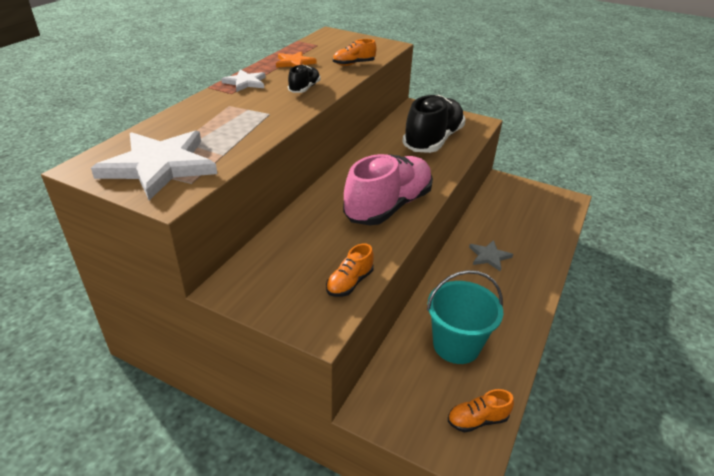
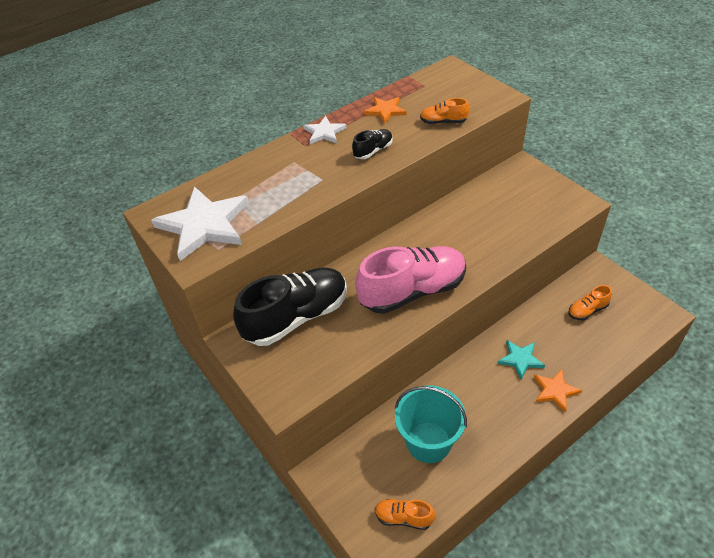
camera: 30 degrees right, 10 degrees up
orange shoe [326,244,374,297] -> orange shoe moved to [568,285,612,320]
black shoe [402,95,466,153] -> black shoe moved to [233,267,347,346]
grey star [469,240,513,272] -> turquoise star [497,340,545,379]
none -> orange star [534,369,582,413]

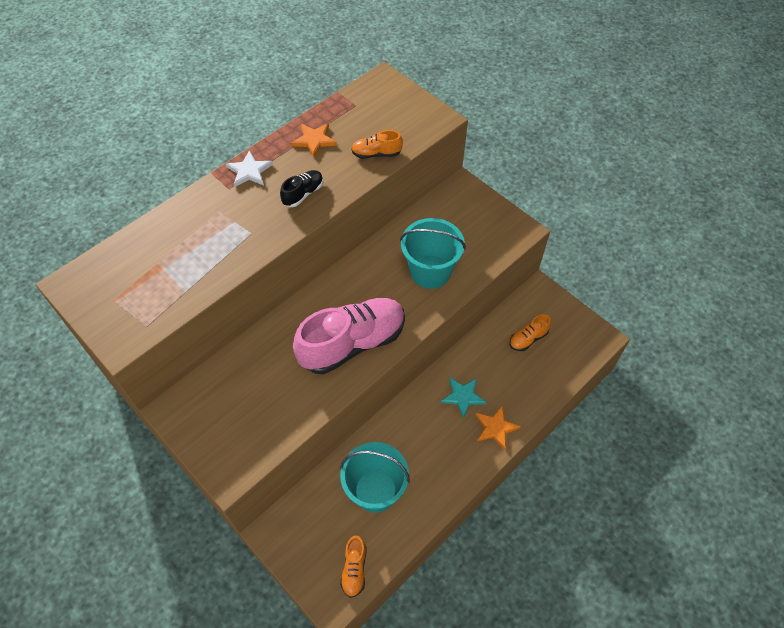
camera: 10 degrees left, 10 degrees up
white star [151,186,249,261] -> none
black shoe [233,267,347,346] -> none
orange shoe [375,499,435,530] -> orange shoe turned 90 degrees counterclockwise [340,535,366,598]
none -> turquoise bucket [400,218,466,289]

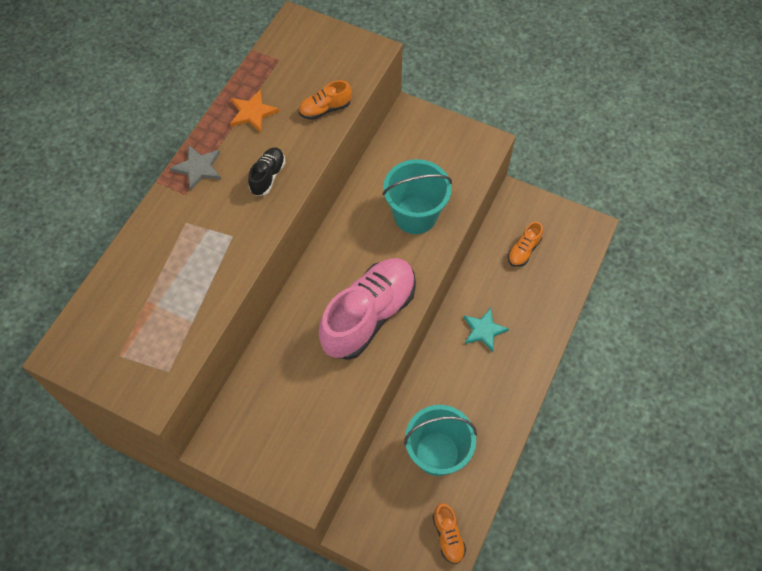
camera: 20 degrees left, 5 degrees up
white star [226,150,273,187] -> grey star [170,145,222,191]
orange star [476,406,521,449] -> none

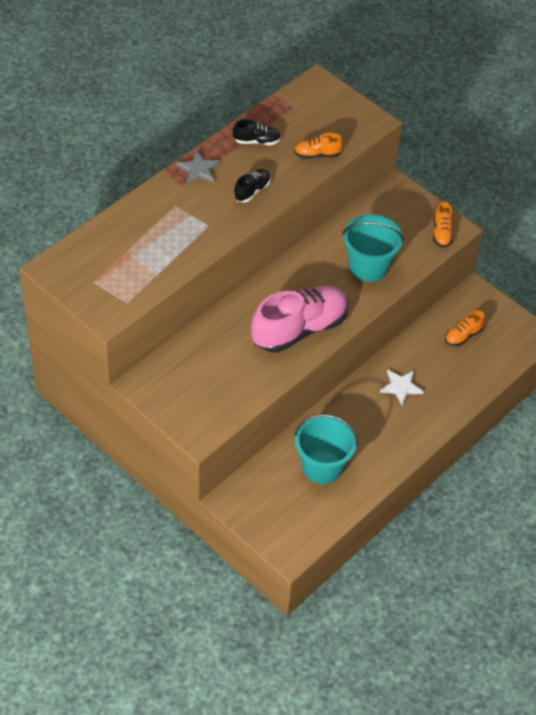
camera: 15 degrees right, 10 degrees down
orange star [230,90,279,133] -> black shoe [233,119,281,145]
orange shoe [433,503,466,564] -> orange shoe moved to [433,202,453,248]
turquoise star [463,308,509,352] -> white star [380,369,424,406]

